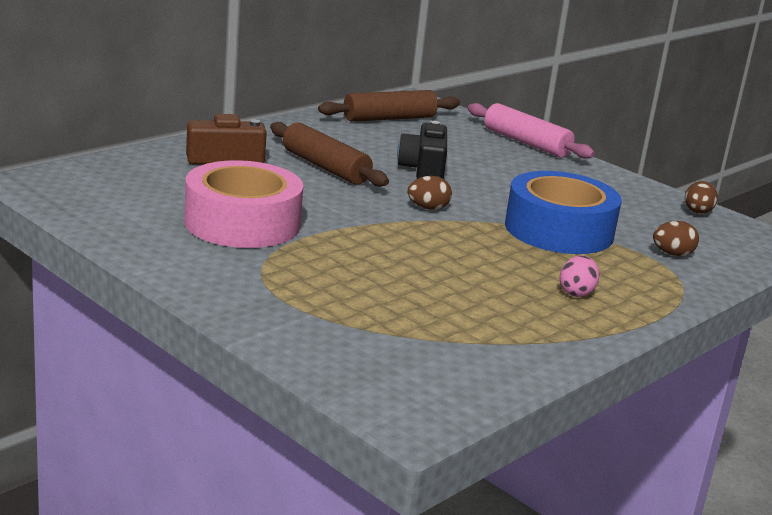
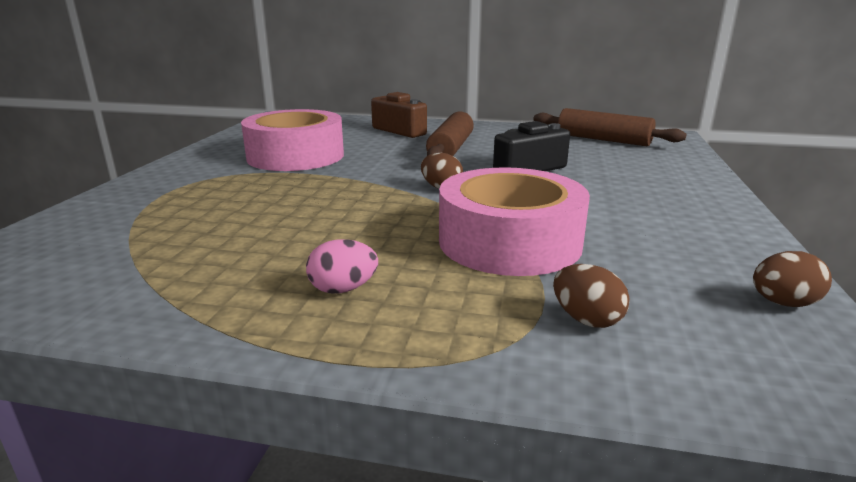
camera: 60 degrees right, 0 degrees up
pink rolling pin [468,103,595,159] -> none
blue tape [505,171,622,254] -> pink tape [439,167,590,276]

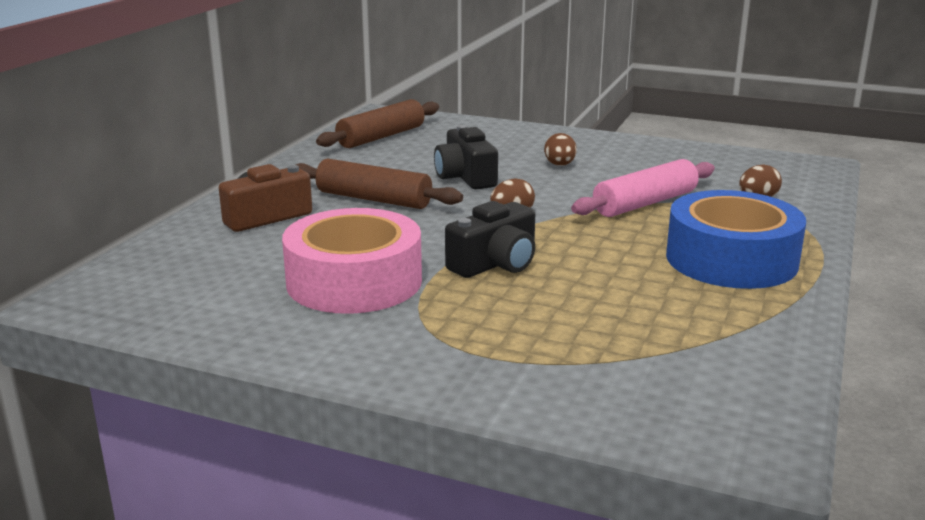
camera: 80 degrees left, 0 degrees up
pink egg [306,239,378,294] -> blue tape [666,190,806,289]
pink tape [439,167,590,276] -> pink rolling pin [571,159,715,217]
brown egg [753,251,832,307] -> brown egg moved to [544,133,577,166]
none -> black camera [445,201,535,278]

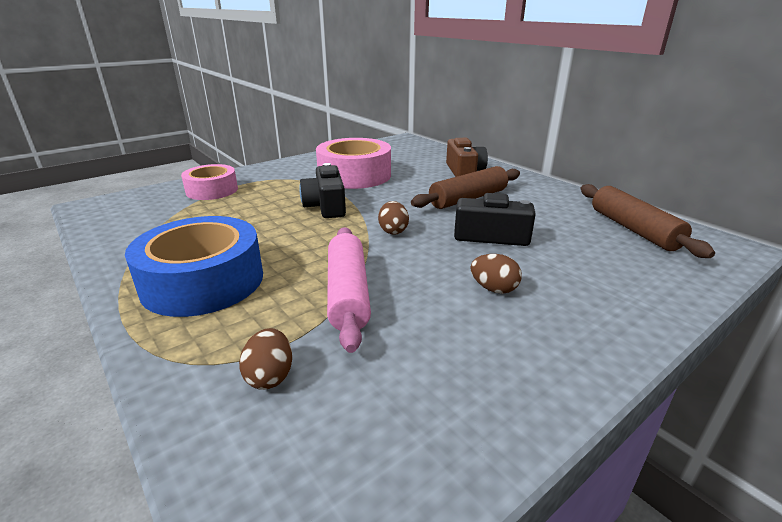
camera: 120 degrees right, 5 degrees up
none -> pink tape [181,164,238,200]

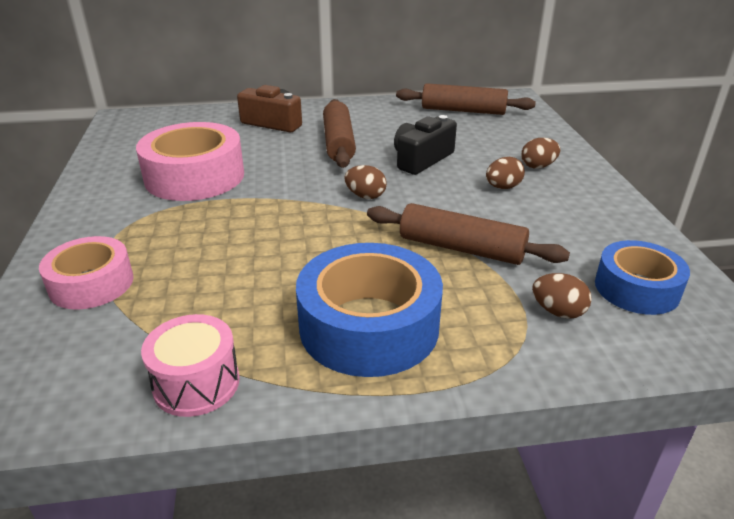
camera: 60 degrees left, 5 degrees up
black camera [299,163,346,218] -> none
pink rolling pin [327,227,371,353] -> brown rolling pin [367,203,570,265]
none -> pink drum [141,314,240,417]
none -> brown egg [521,138,560,169]
none -> blue tape [595,240,690,315]

